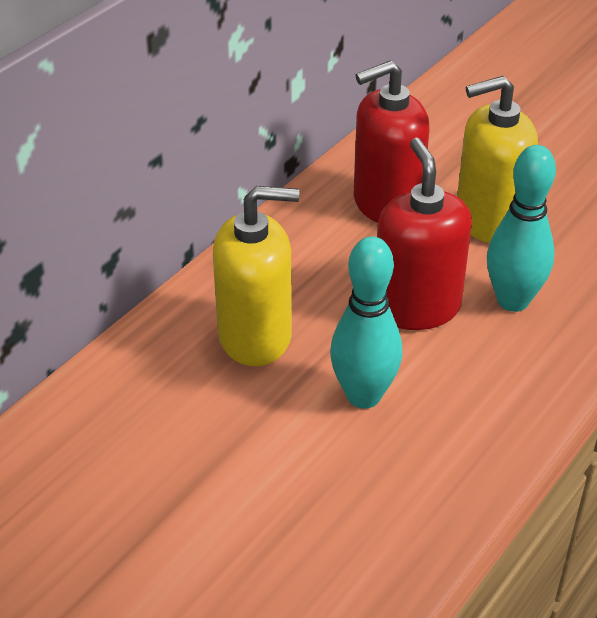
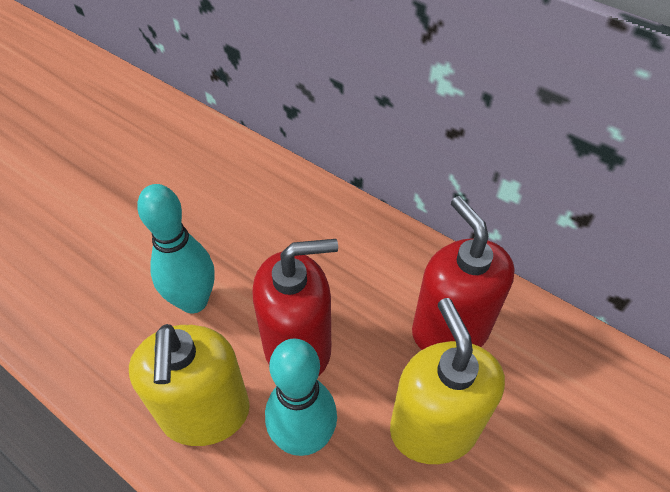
camera: 90 degrees right, 10 degrees up
yellow soap dispenser [213,186,300,366] -> yellow soap dispenser moved to [129,324,250,446]

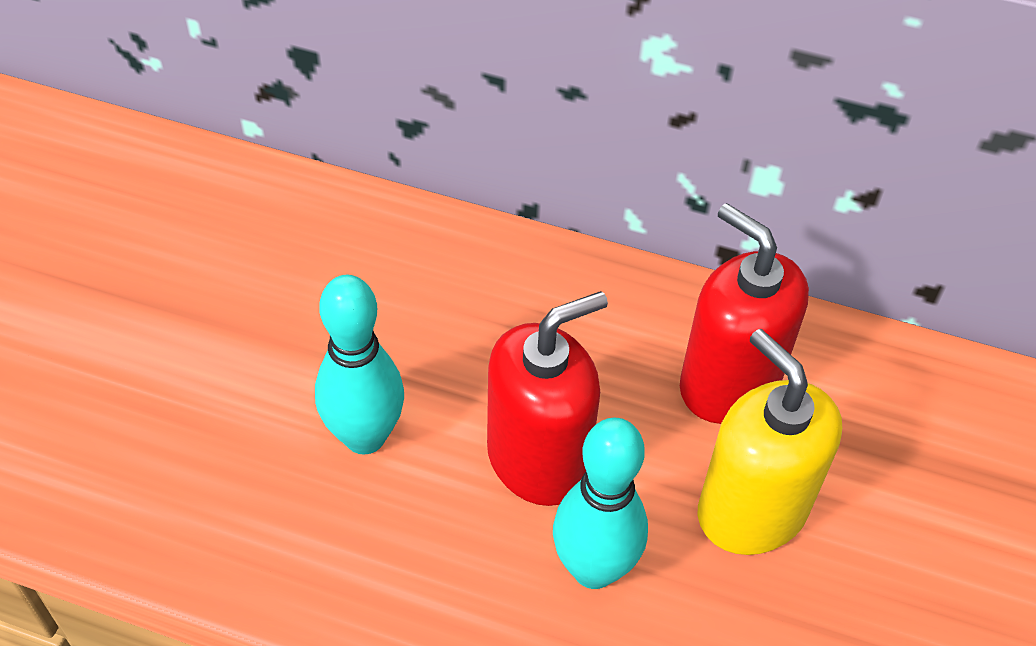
camera: 20 degrees left, 0 degrees up
yellow soap dispenser [129,324,250,446] -> none

